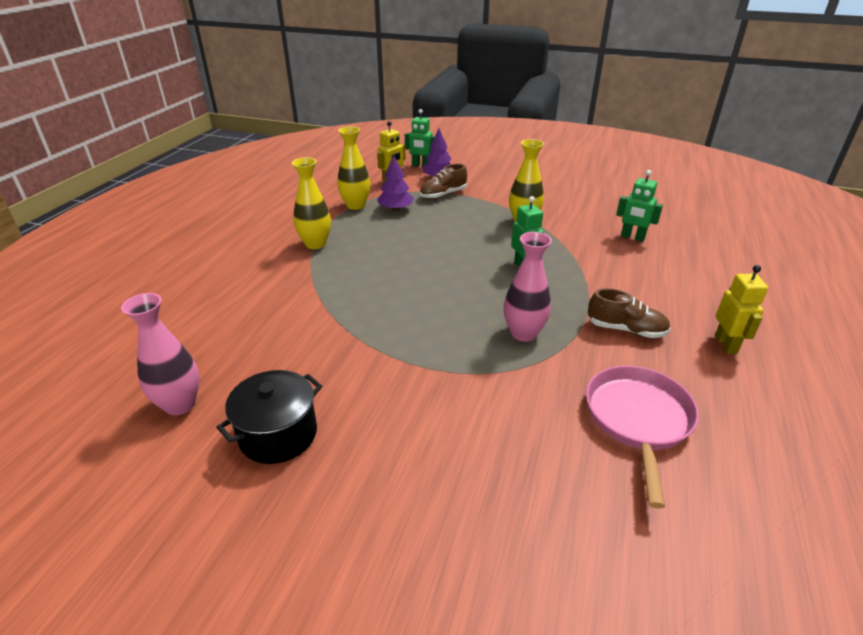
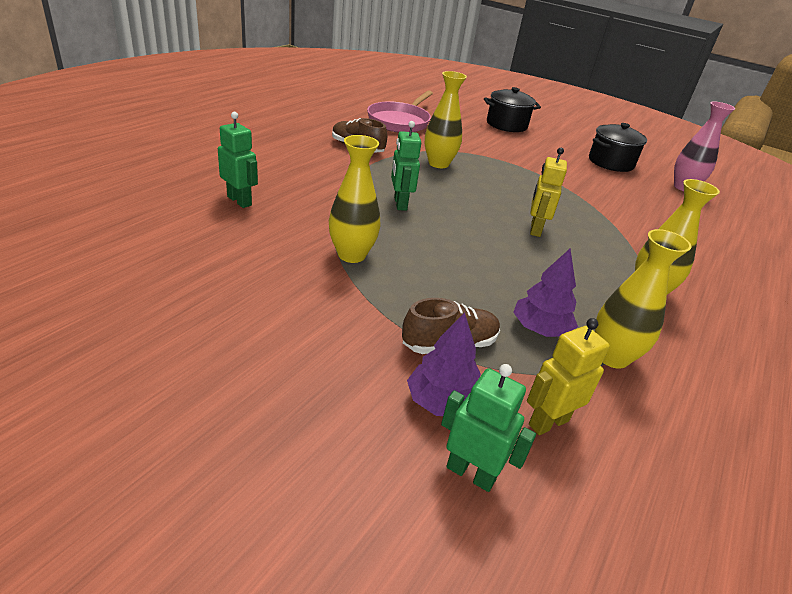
camera: 170 degrees left, 0 degrees up
pink vase [504,232,552,342] -> yellow vase [424,71,467,168]
yellow robot [715,265,768,354] -> yellow robot moved to [530,148,567,237]
none -> black pot [484,87,541,132]

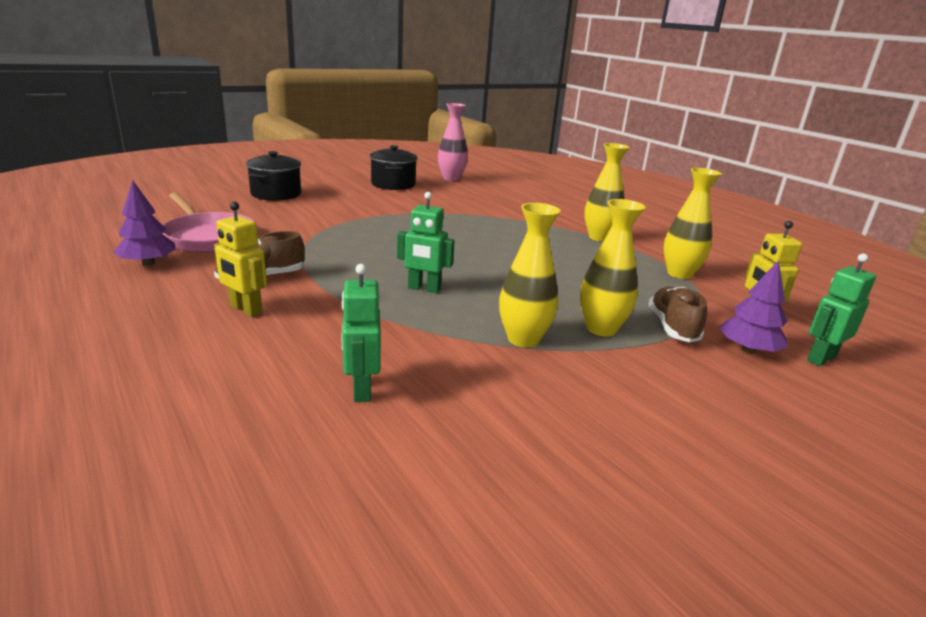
camera: 65 degrees left, 10 degrees down
green robot [218,112,258,208] -> green robot turned 75 degrees counterclockwise [341,264,381,402]
yellow vase [424,71,467,168] -> yellow vase moved to [580,199,646,337]
purple tree [513,249,578,337] -> purple tree moved to [114,180,176,266]
yellow robot [530,148,567,237] -> yellow robot moved to [214,202,267,317]

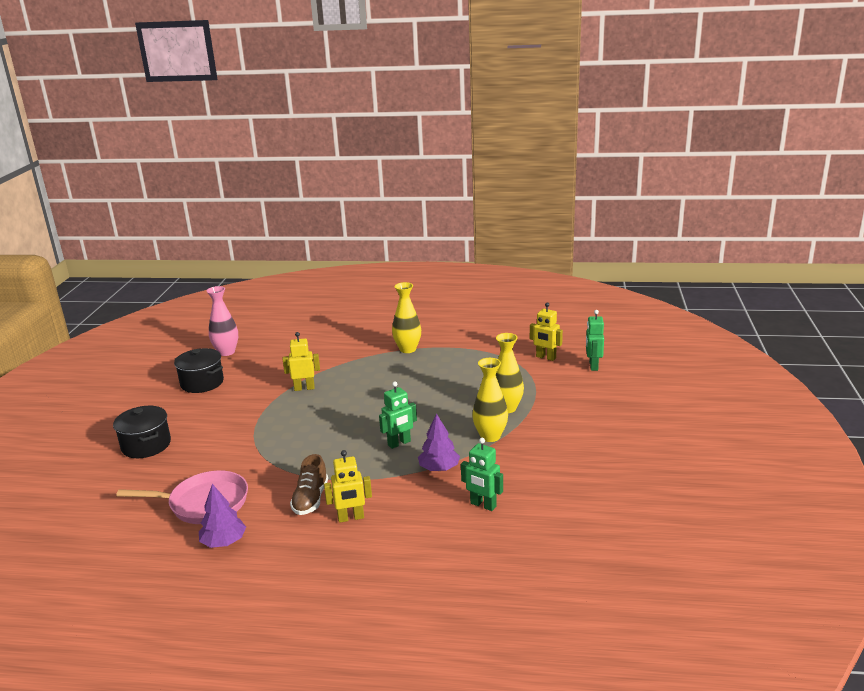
camera: 45 degrees left, 0 degrees up
brown shoe [649,287,707,343] -> none
yellow vase [664,168,722,279] -> none
purple tree [719,260,788,354] -> purple tree moved to [418,414,460,471]
none -> yellow robot [282,332,320,391]

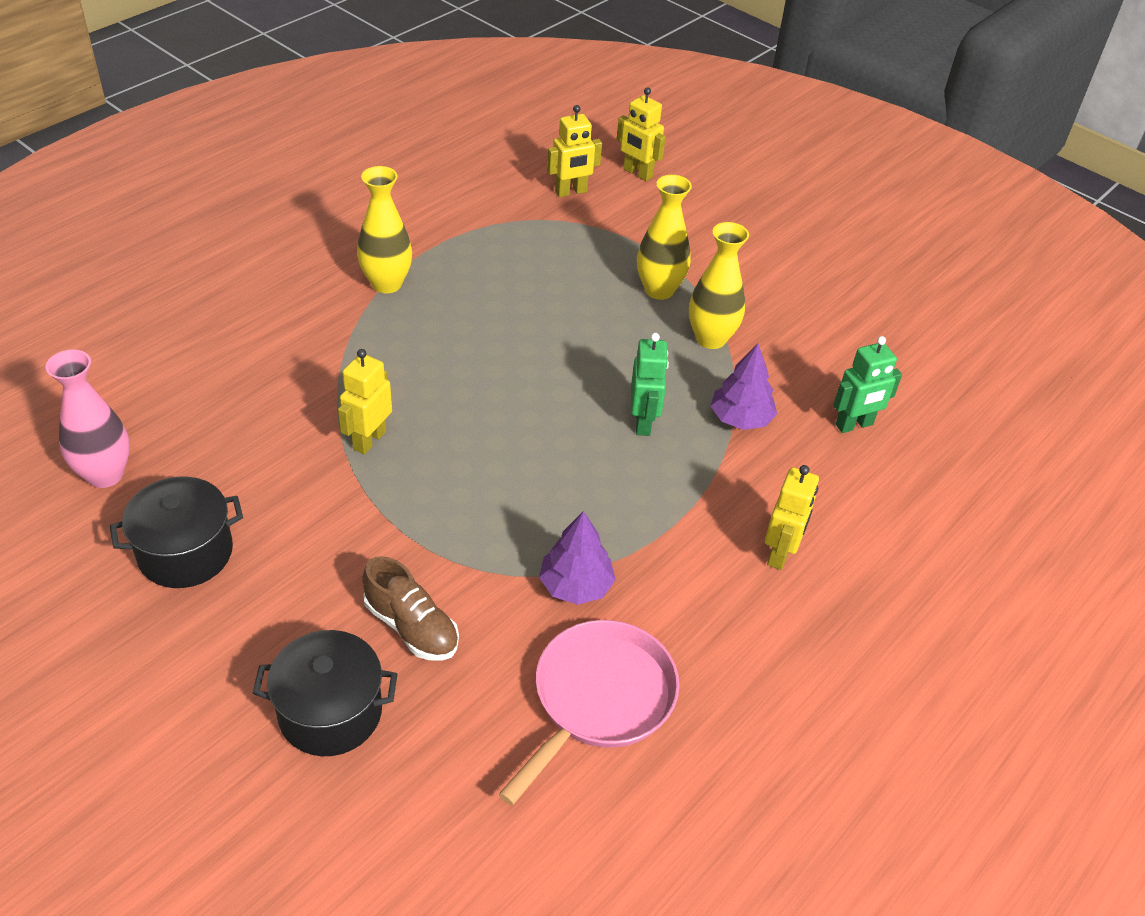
camera: 60 degrees left, 20 degrees up
purple tree [199,484,246,548] -> purple tree moved to [539,511,616,605]
brown shoe [290,454,328,515] -> brown shoe moved to [362,556,459,661]
green robot [586,310,604,371] -> yellow robot [617,87,666,181]

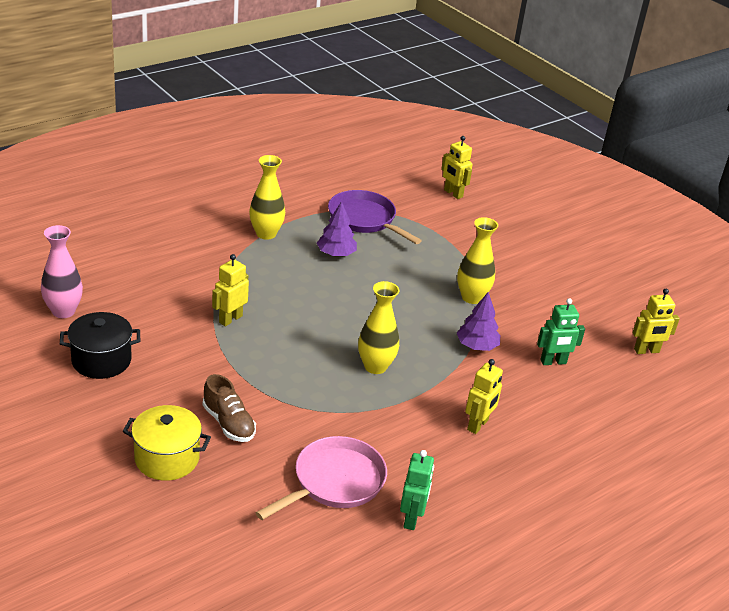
camera: 10 degrees right, 10 degrees down
black pot [253,630,397,756] -> yellow pot [122,405,211,481]
purple tree [539,511,616,605] -> purple tree moved to [317,201,357,257]
yellow robot [547,105,602,197] -> yellow robot moved to [632,289,680,354]
green robot [631,333,669,436] -> green robot moved to [400,450,434,530]
yellow vase [637,175,692,300] -> yellow vase moved to [358,281,399,374]
none -> purple pan [328,190,422,244]

